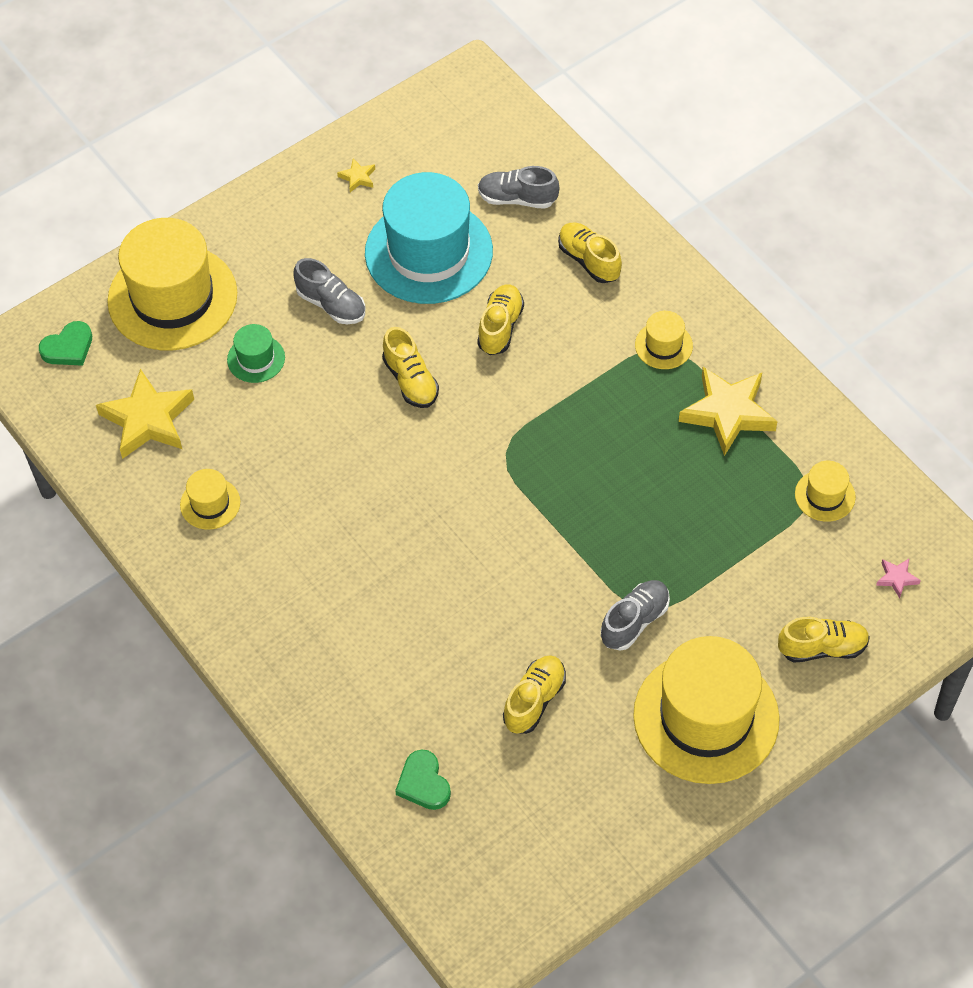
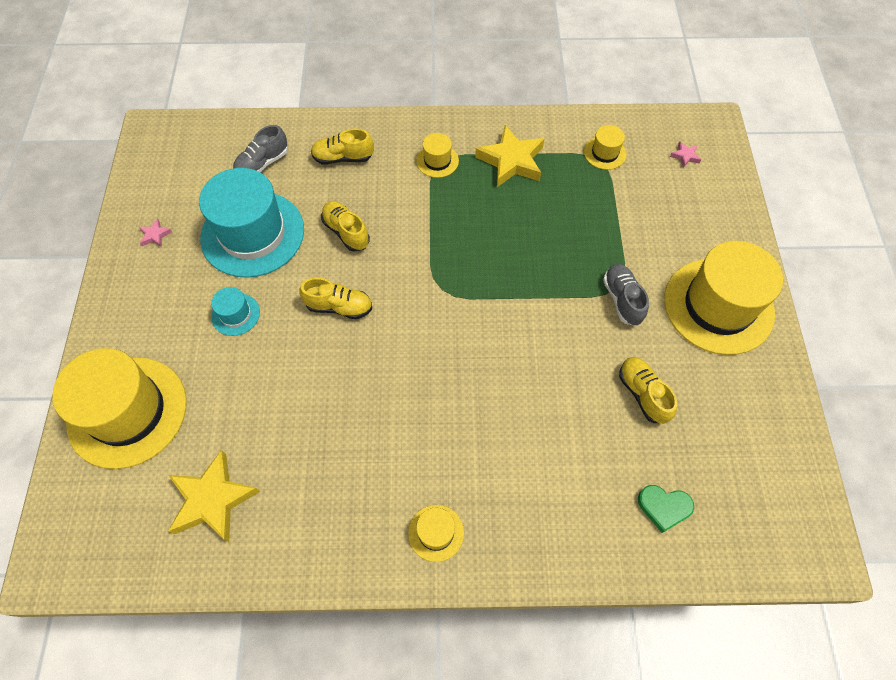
camera: 55 degrees left, 5 degrees up
green heart [39,321,92,366] -> none
yellow hat [180,469,240,530] -> yellow hat moved to [408,505,464,562]
green hat [227,324,285,383] -> none
grey shoe [294,258,365,324] -> turquoise hat [211,287,260,336]
yellow star [337,158,375,192] -> pink star [139,219,172,247]
yellow shoe [778,617,870,662] -> none

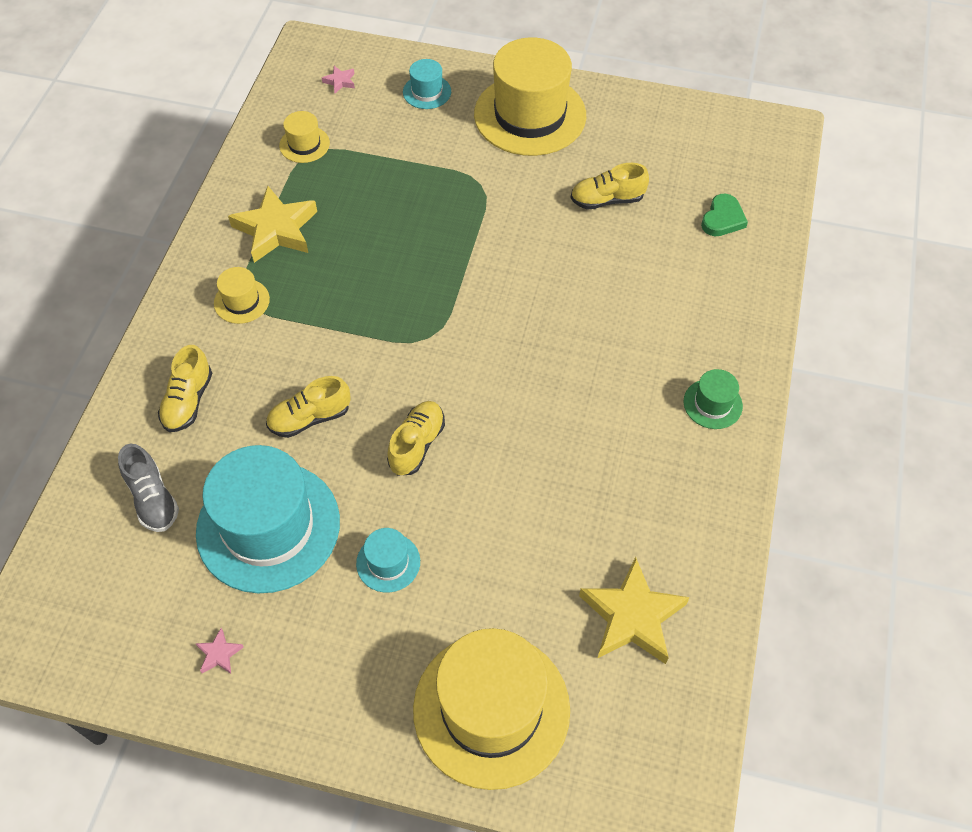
camera: 75 degrees left, 5 degrees down
yellow hat [408,505,464,562] -> green hat [683,369,743,429]
grey shoe [603,264,649,326] -> none
none -> turquoise hat [403,59,451,109]

